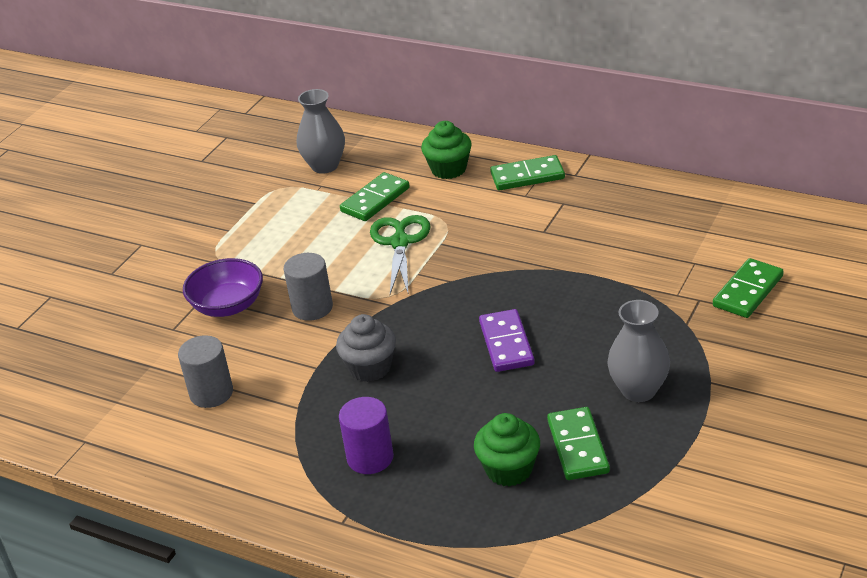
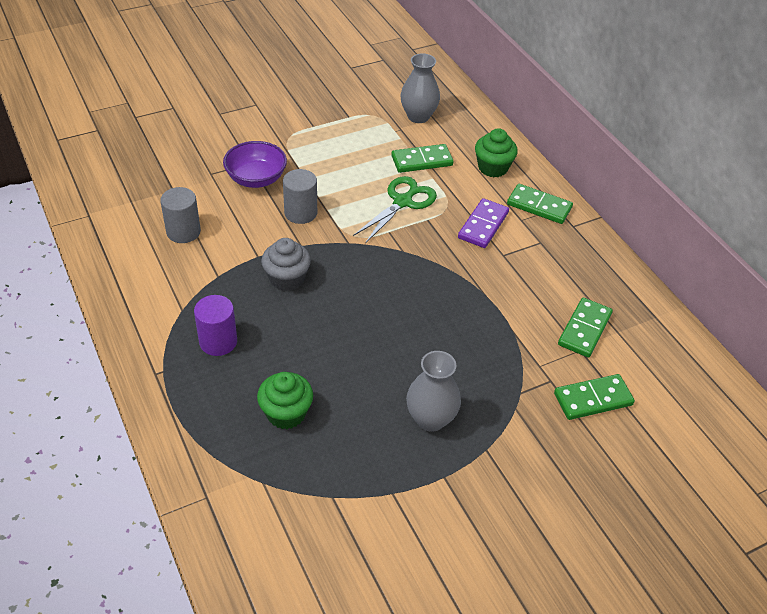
camera: 30 degrees right, 10 degrees up
purple domino [479,309,535,372] -> purple domino moved to [458,198,509,248]
green domino [547,407,610,480] -> green domino moved to [558,298,613,357]

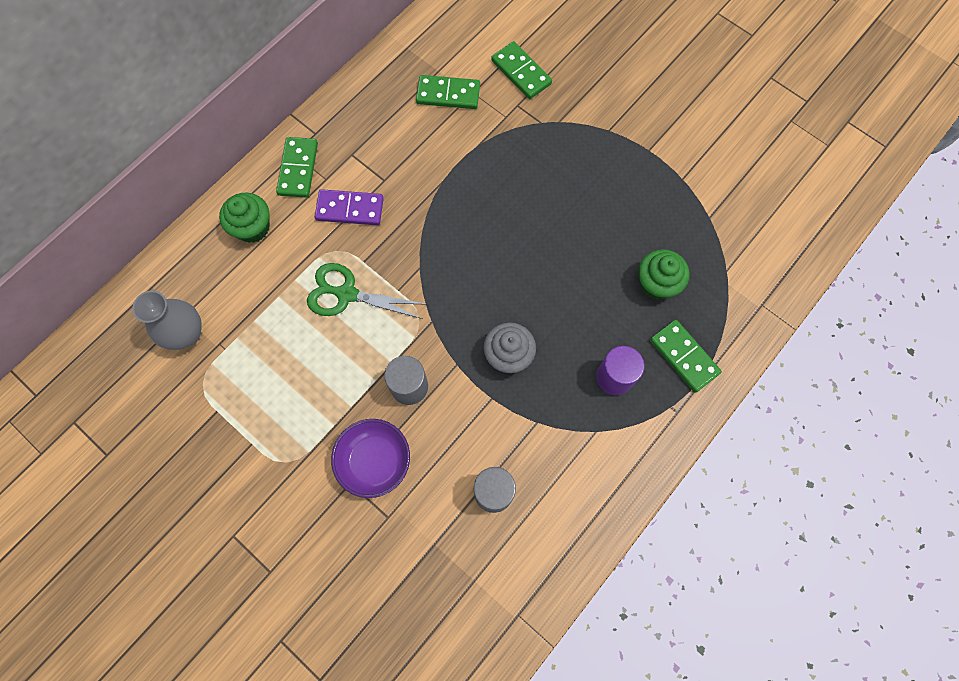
camera: 110 degrees left, 25 degrees up
green domino [391,144,454,173] -> green domino moved to [650,320,722,393]
grey vase [406,351,461,432] -> none

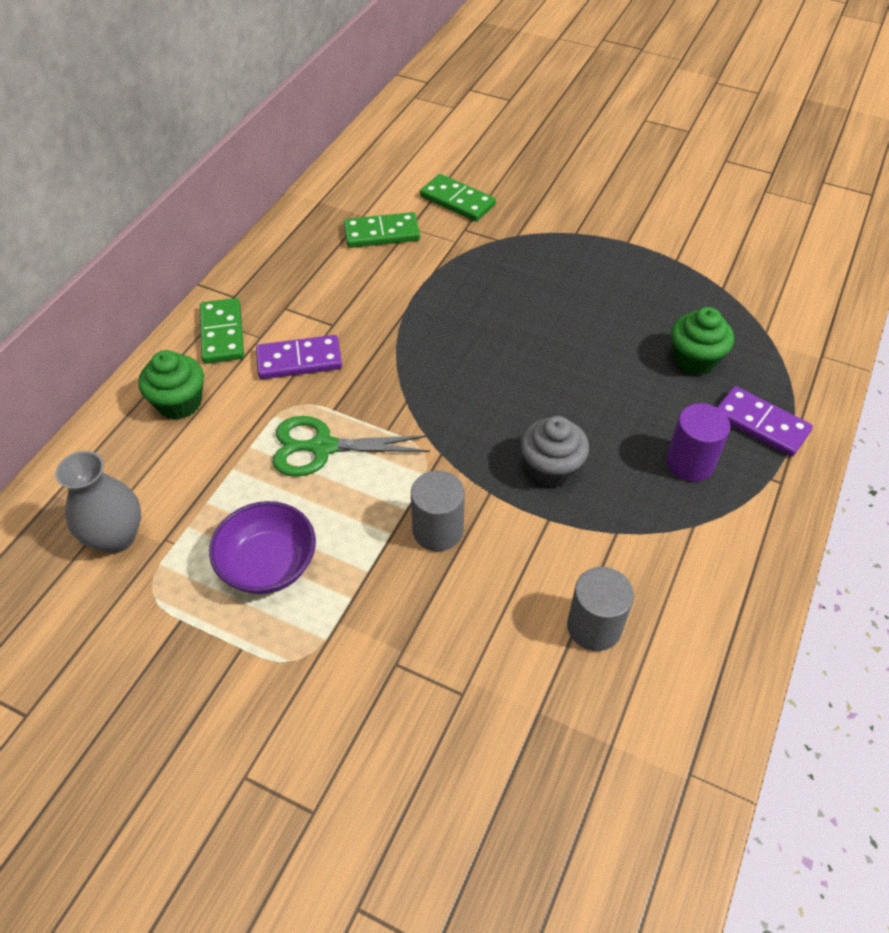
camera: 15 degrees left, 20 degrees down
purple bowl [331,419,410,498] -> purple bowl moved to [209,501,316,594]
green domino [650,320,722,393] -> purple domino [717,386,813,457]

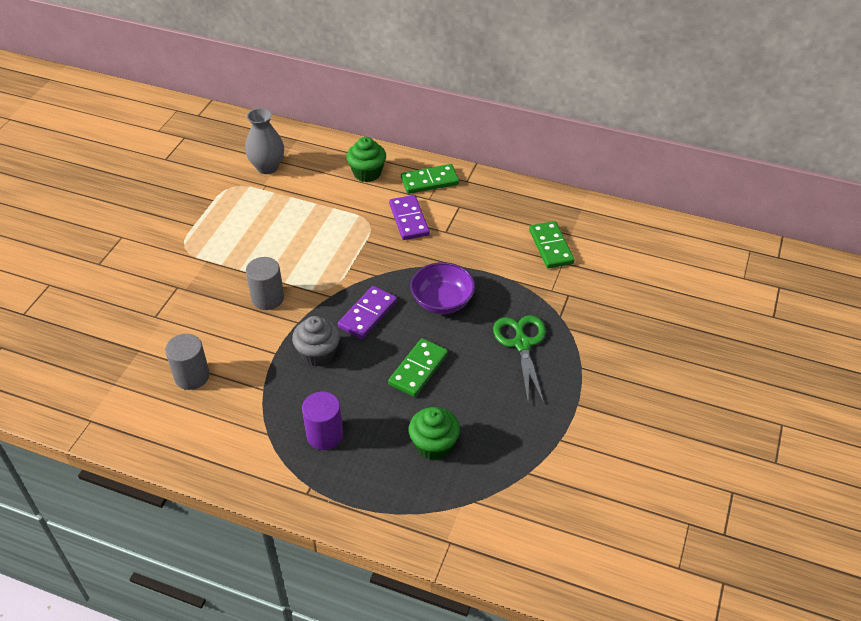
camera: 85 degrees right, 5 degrees down
purple bowl [209,501,316,594] -> purple bowl moved to [410,262,475,314]
green scissors [272,416,430,476] -> green scissors moved to [493,315,546,403]
green domino [420,174,496,222] -> green domino moved to [388,338,448,397]
purple domino [717,386,813,457] -> purple domino moved to [338,286,397,339]

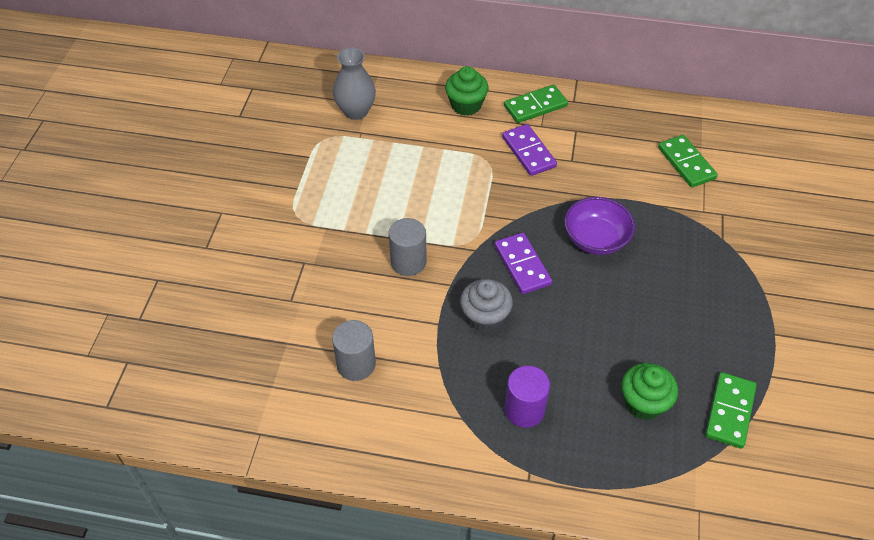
camera: 10 degrees left, 5 degrees up
purple domino [338,286,397,339] -> purple domino turned 45 degrees counterclockwise [494,232,552,294]
green domino [388,338,448,397] -> green domino moved to [705,372,757,449]
green scissors [493,315,546,403] -> none

